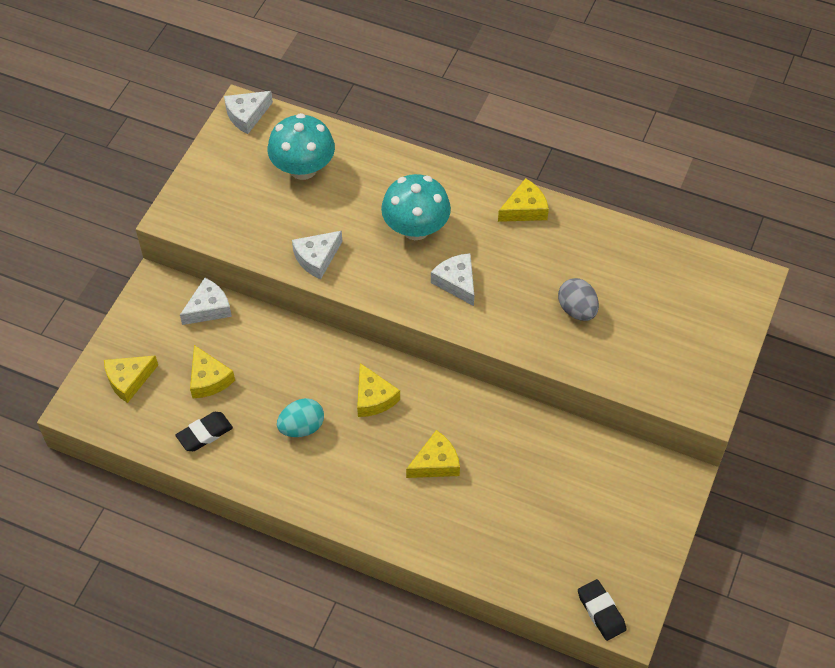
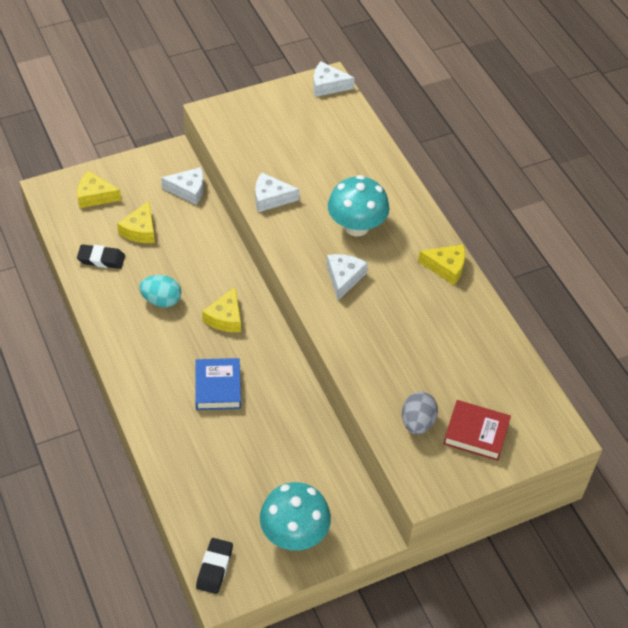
camera: 40 degrees right, 5 degrees down
turquoise mushroom [268,113,335,180] -> turquoise mushroom moved to [260,482,331,550]
yellow cheese [406,430,460,478] -> blue book [195,358,241,410]
grey egg [558,278,599,321] -> grey egg moved to [402,392,438,435]
none -> red book [443,400,511,461]

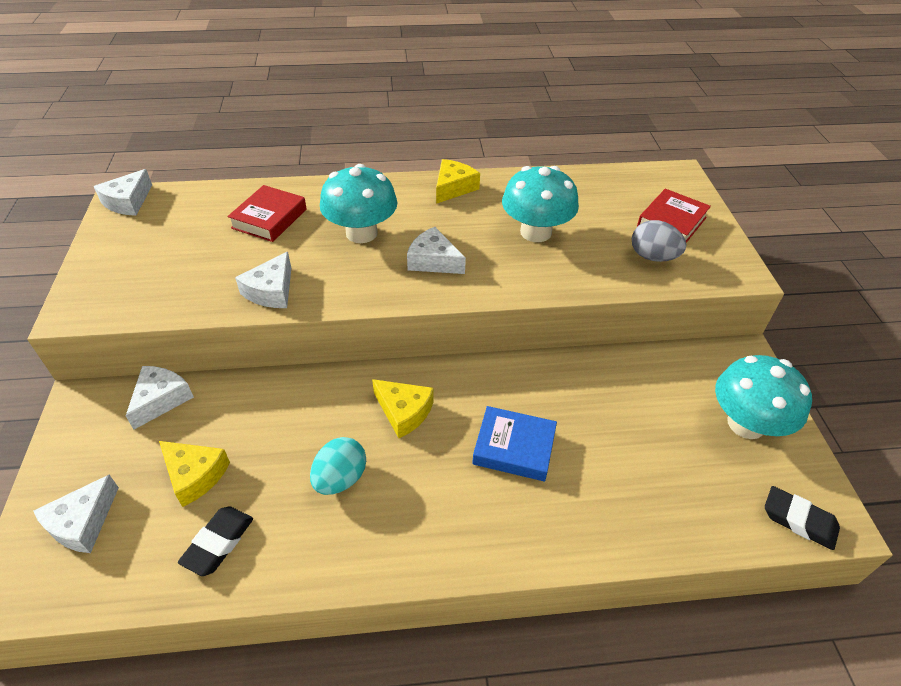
camera: 70 degrees left, 5 degrees down
yellow cheese [77,171,121,208] -> white cheese [34,475,119,553]
none -> red book [227,185,307,242]
none -> turquoise mushroom [502,166,579,242]

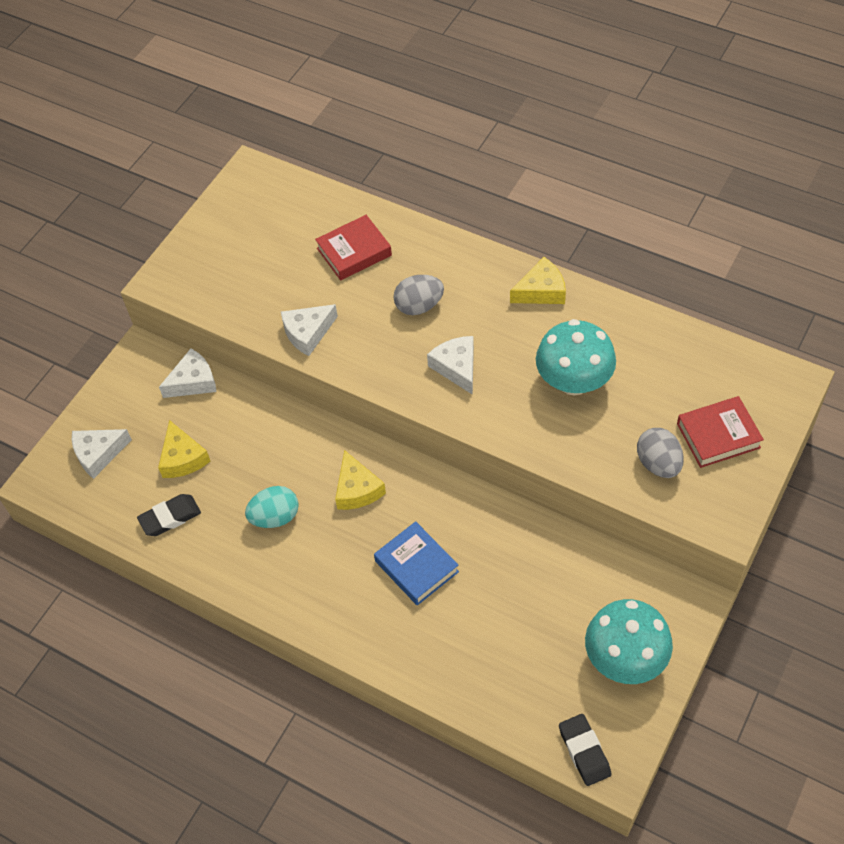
camera: 40 degrees right, 10 degrees up
white cheese [94,169,152,216] -> none
turquoise mushroom [320,164,397,243] -> grey egg [393,275,444,315]

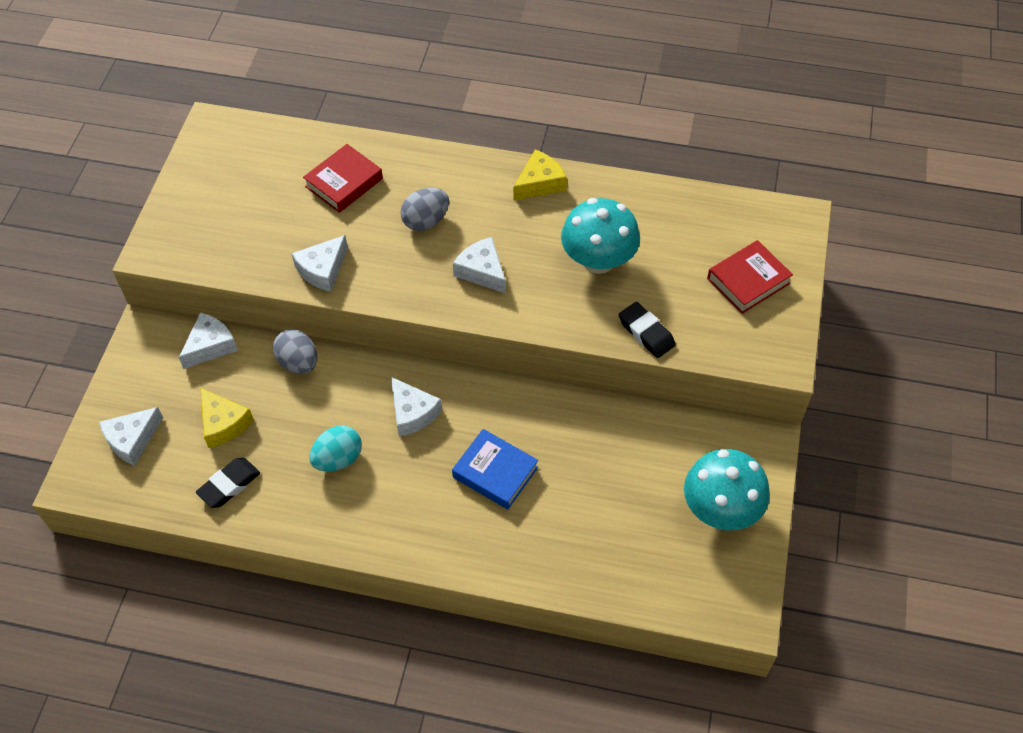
camera: 20 degrees left, 0 degrees up
yellow cheese [335,450,386,510] -> white cheese [391,377,442,437]
black eraser [559,714,611,786] -> black eraser moved to [619,302,676,358]
grey egg [637,428,684,478] -> grey egg moved to [273,329,317,374]

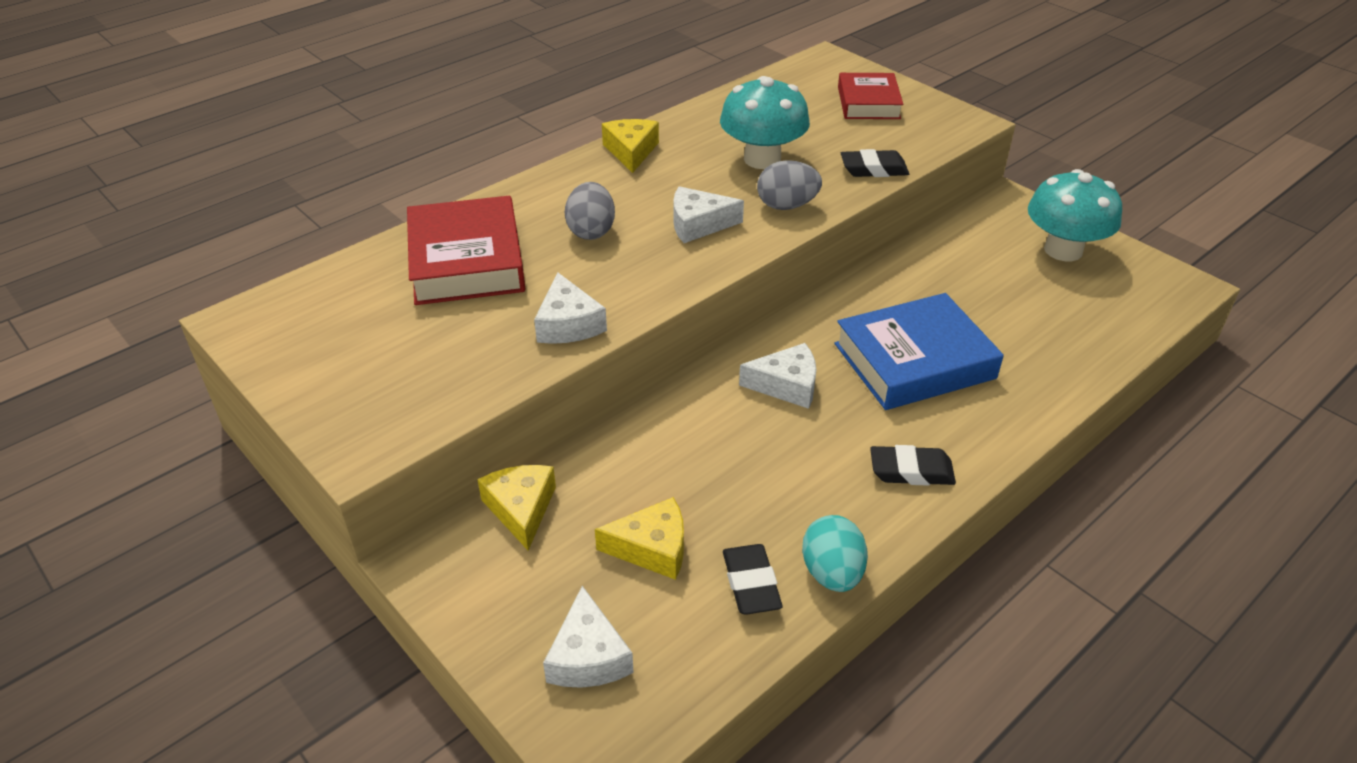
camera: 55 degrees left, 15 degrees down
white cheese [179,312,238,369] -> yellow cheese [477,465,556,550]
grey egg [273,329,317,374] -> grey egg moved to [757,160,822,210]
red book [303,144,383,213] -> red book [407,196,525,305], size x1.55
turquoise egg [309,425,362,472] -> turquoise egg moved to [802,515,868,592]
blue book [452,429,538,509] -> blue book [835,293,1004,410], size x1.55
none -> black eraser [870,445,956,486]

